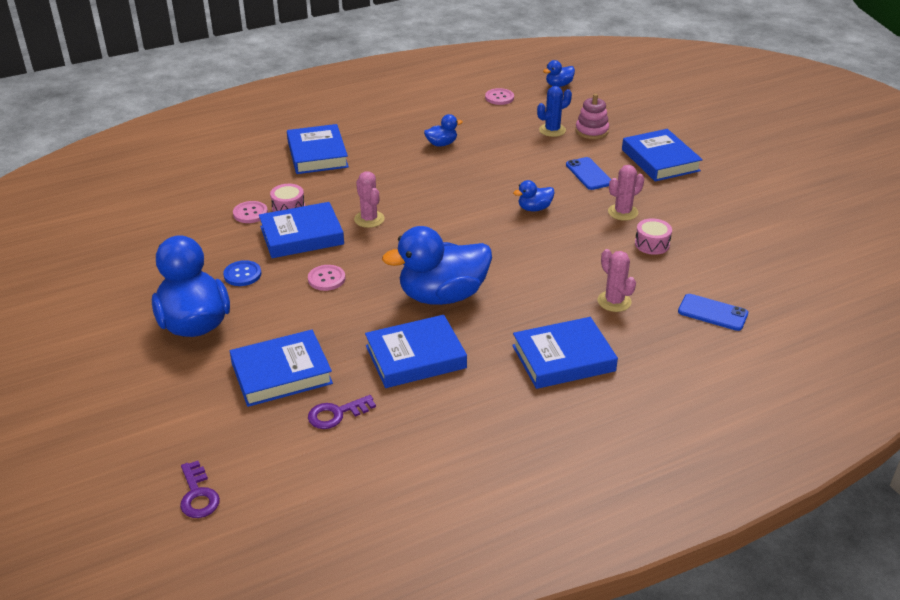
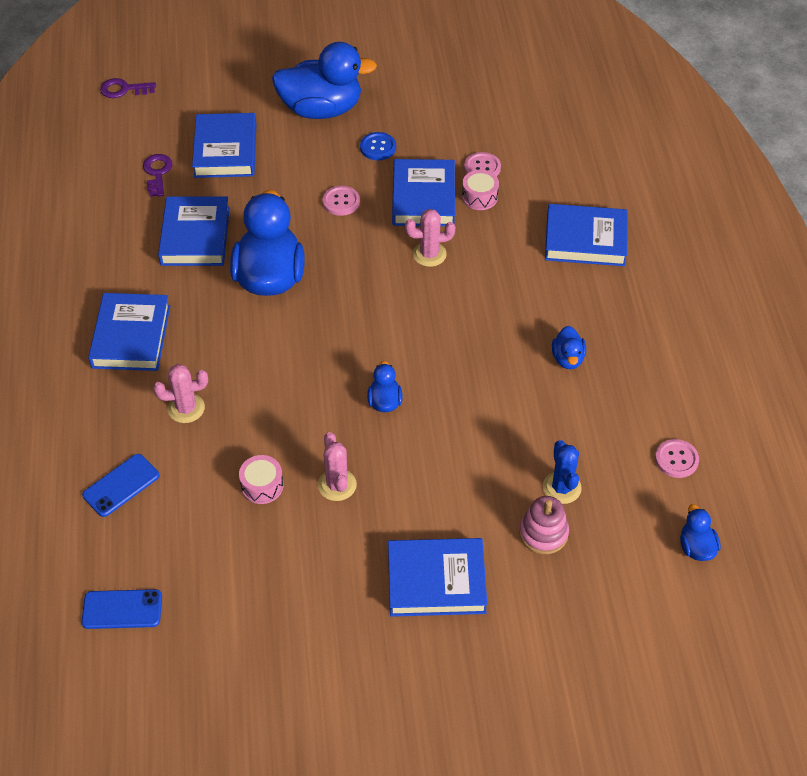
camera: 110 degrees right, 15 degrees up
blue phone [566,157,611,190] -> blue phone moved to [81,589,162,629]

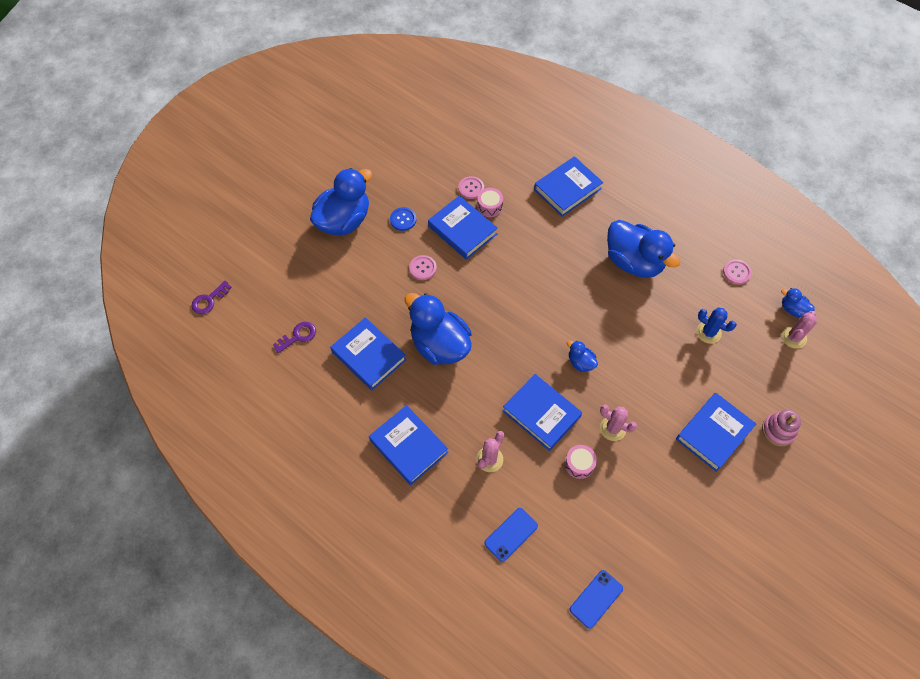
camera: 45 degrees left, 10 degrees up
blue phone [82,454,159,517] -> blue phone turned 45 degrees clockwise [484,508,538,562]
purple key [143,154,173,197] -> purple key turned 105 degrees clockwise [273,322,316,353]
blue book [192,113,256,178] -> blue book moved to [503,374,582,451]
pink cactus [405,209,455,267] -> pink cactus moved to [782,311,817,349]
pink stacking toy [519,496,569,554] -> pink stacking toy moved to [762,410,801,446]
blue duck [552,326,586,369] -> blue duck [607,220,680,278], size x2.23

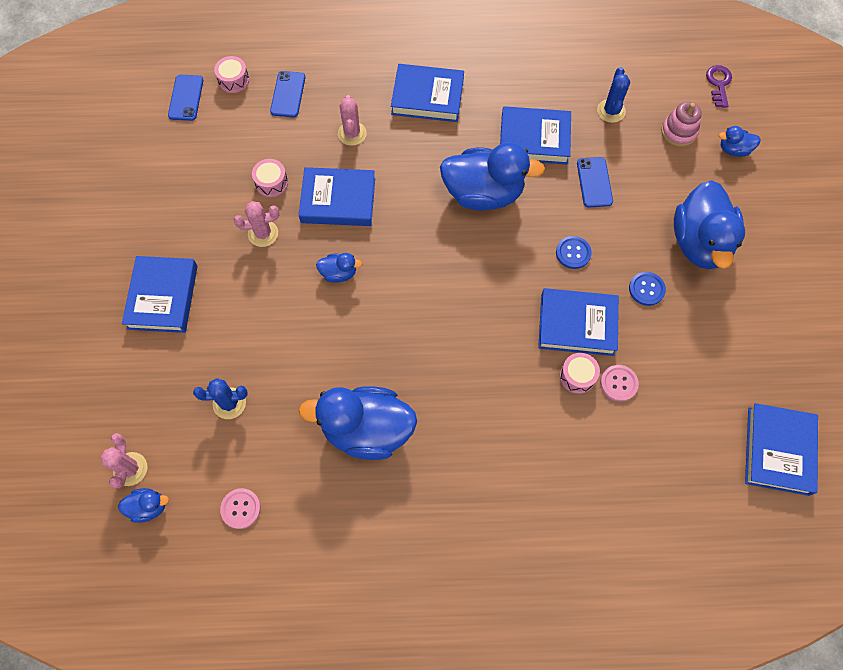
camera: 140 degrees right, 5 degrees up
purple key [273,322,316,353] -> blue cactus [597,67,630,123]
pink button [409,255,437,280] -> blue button [556,236,592,269]
blue book [534,156,603,217] -> blue book moved to [745,403,818,496]
pink stacking toy [762,410,801,446] -> pink stacking toy moved to [661,102,702,147]
none -> pink drum [214,56,249,93]
none -> blue phone [577,157,613,208]
none -> blue duck [718,126,761,157]

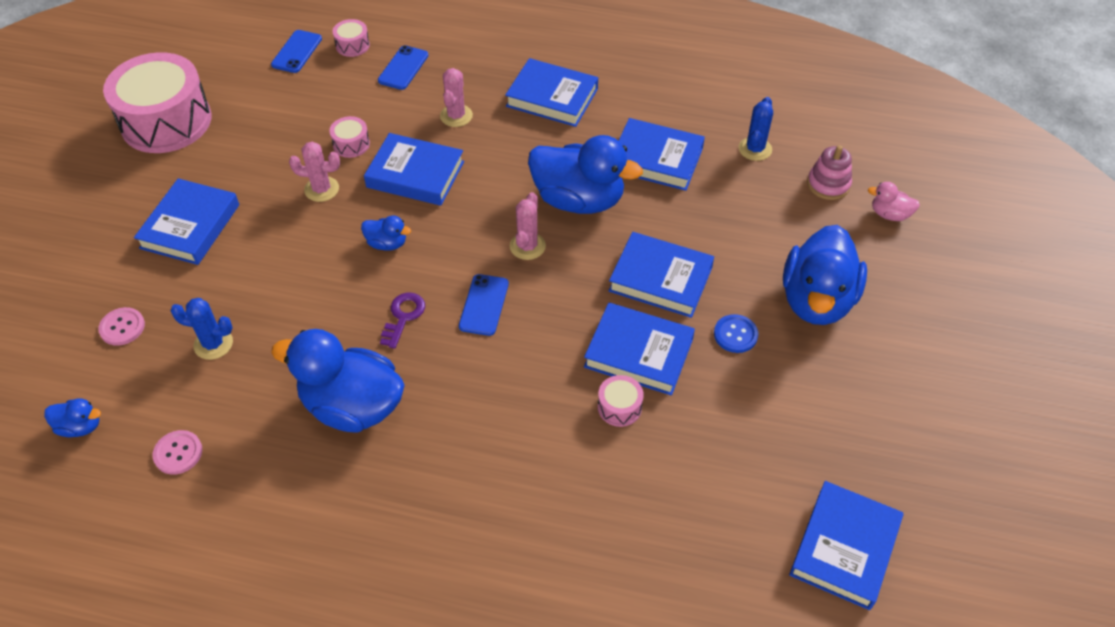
camera: 15 degrees right, 15 degrees down
pink cactus [100,433,147,488] -> pink cactus moved to [510,192,546,260]
blue button [556,236,592,269] -> blue book [608,232,714,318]
blue phone [577,157,613,208] -> blue phone moved to [459,274,509,336]
pink button [600,365,639,402] -> pink button moved to [98,307,145,346]
purple key [706,65,732,108] -> purple key moved to [380,292,425,349]
blue duck [718,126,761,157] -> pink duck [868,182,920,221]
none -> pink drum [103,52,212,153]

